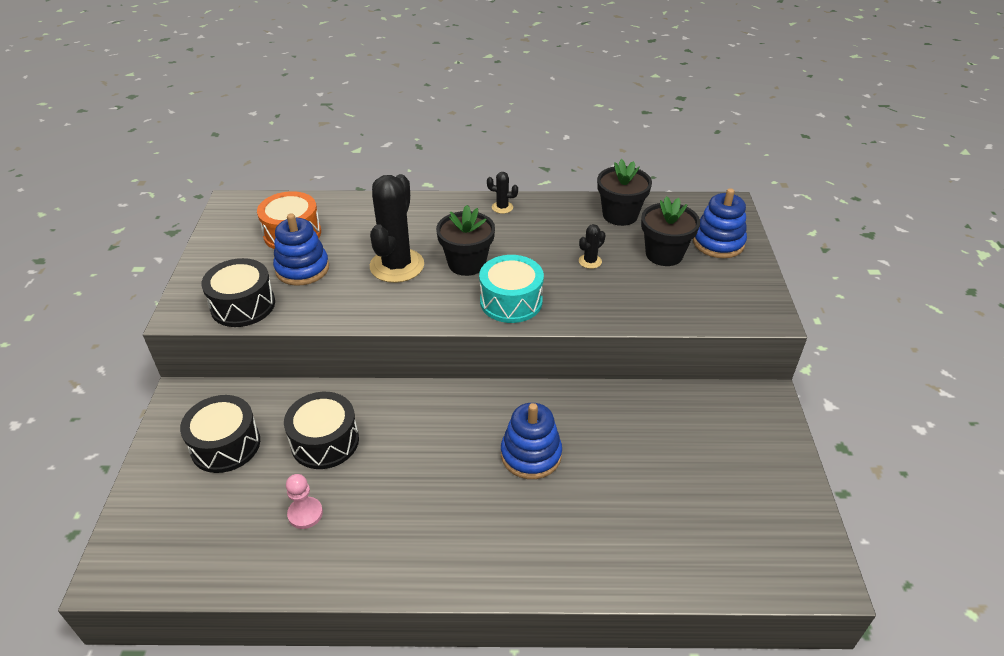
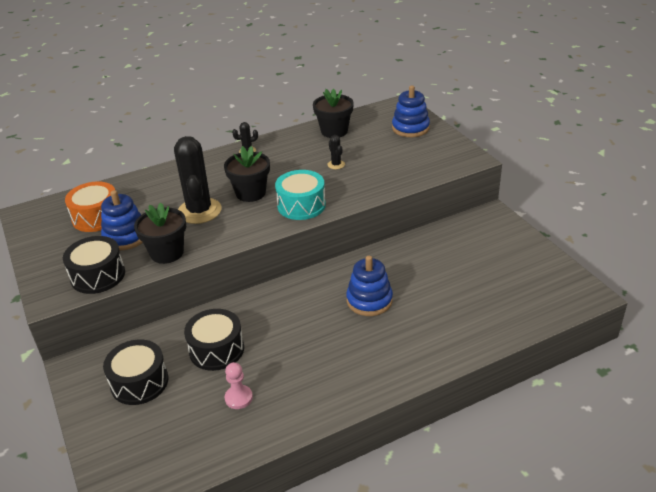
camera: 25 degrees left, 5 degrees down
black cactus [579,224,606,269] -> black cactus turned 45 degrees counterclockwise [327,135,345,169]
black flower pot [641,196,700,266] -> black flower pot moved to [134,203,186,264]

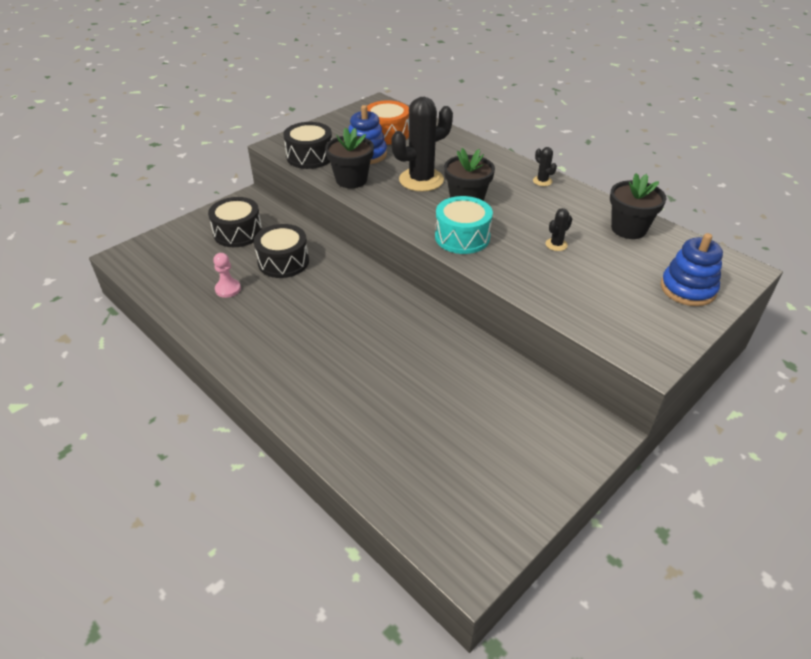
camera: 70 degrees right, 5 degrees up
blue stacking toy [346,256,393,316] -> none

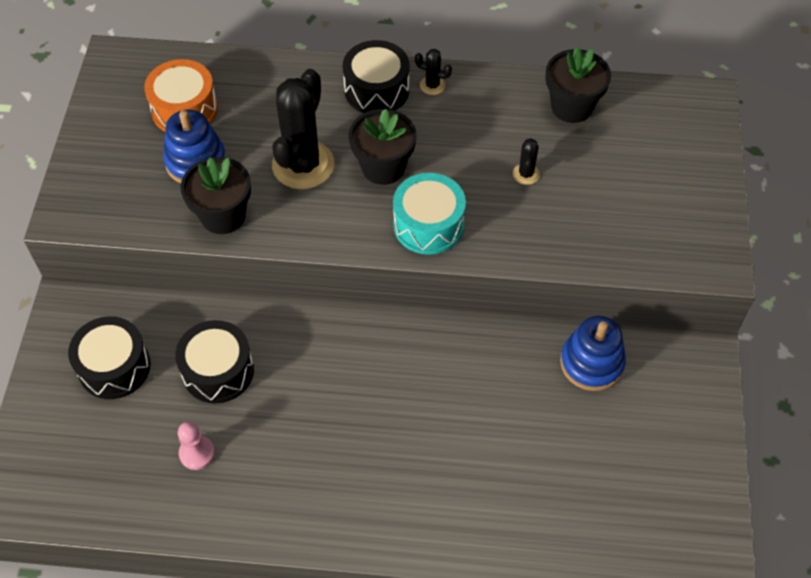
camera: 40 degrees left, 15 degrees up
black drum [283,122,332,169] -> black drum moved to [343,40,409,113]
blue stacking toy [661,233,723,306] -> blue stacking toy moved to [560,316,626,391]

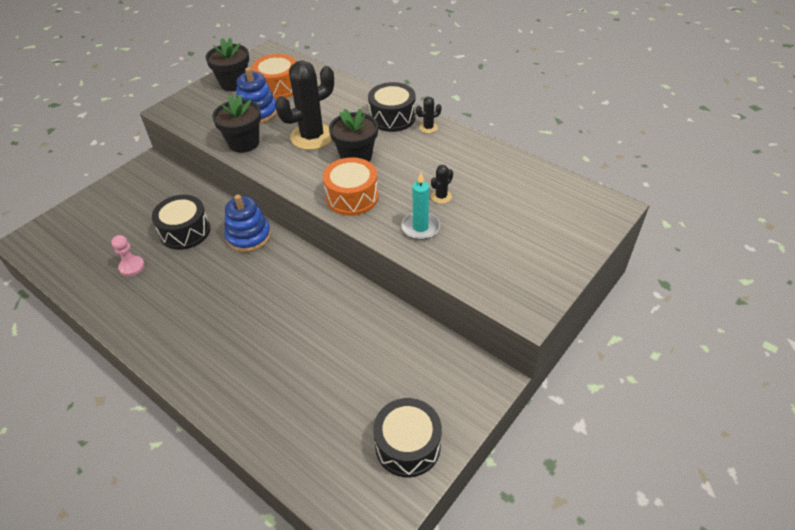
camera: 35 degrees right, 10 degrees down
black drum [68,316,150,399] -> black drum moved to [373,398,442,477]
turquoise drum [393,173,466,255] -> orange drum [323,157,379,216]
black cactus [415,49,452,95] -> black cactus turned 75 degrees counterclockwise [416,97,441,134]
black flower pot [545,47,611,123] -> black flower pot moved to [206,37,249,91]
blue stacking toy [560,316,626,391] -> blue stacking toy moved to [225,195,271,252]
none -> turquoise candle [401,172,440,240]

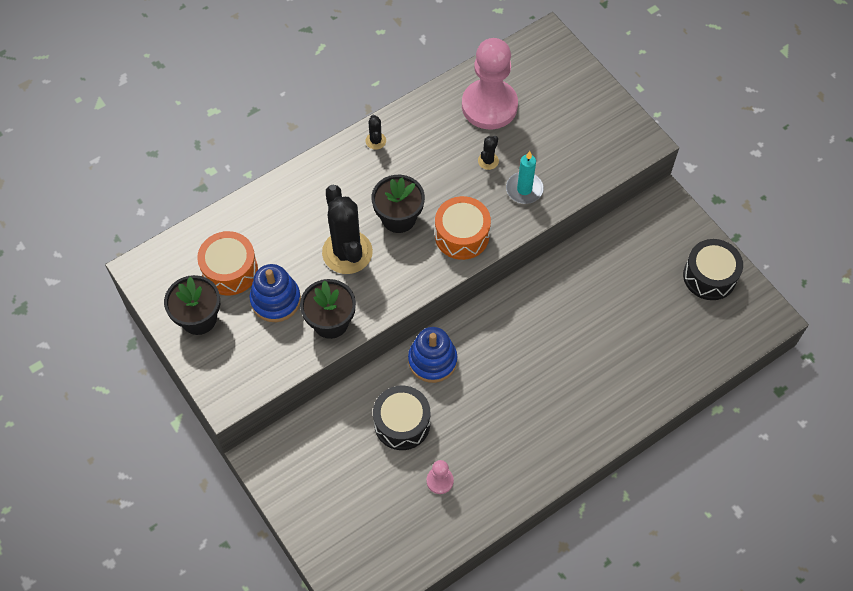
camera: 75 degrees left, 15 degrees up
black drum [368,82,416,132] -> none
black cactus [431,165,453,204] -> black cactus turned 60 degrees clockwise [478,136,499,170]
none -> pink pawn [462,38,518,129]

